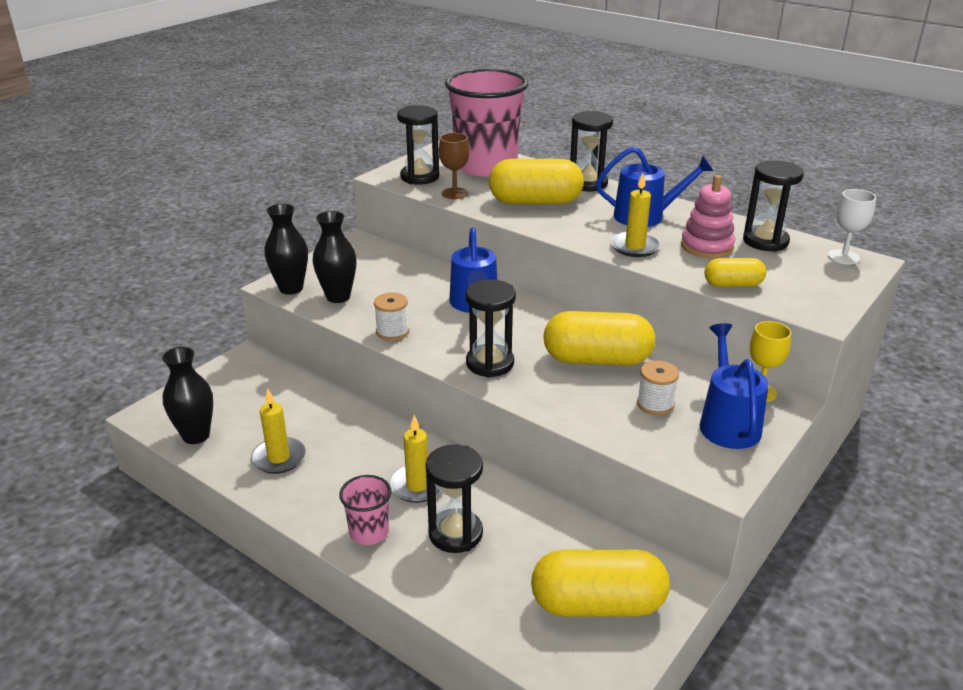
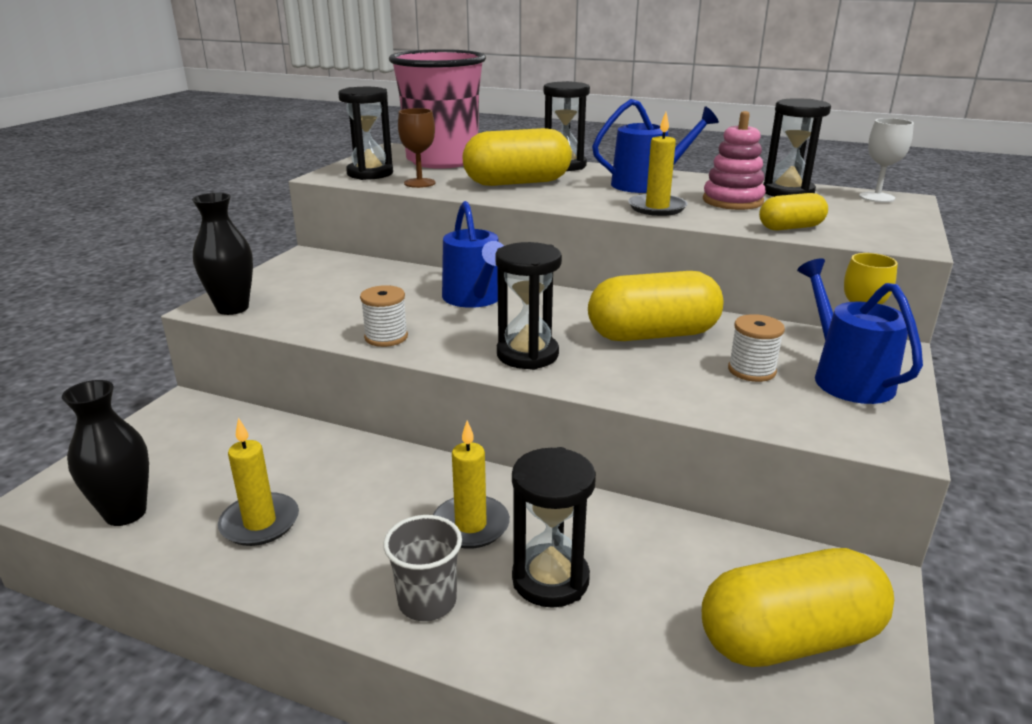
camera: 15 degrees left, 5 degrees down
black vase [313,211,357,303] -> none
pink cup [339,475,392,545] -> grey cup [383,515,462,621]

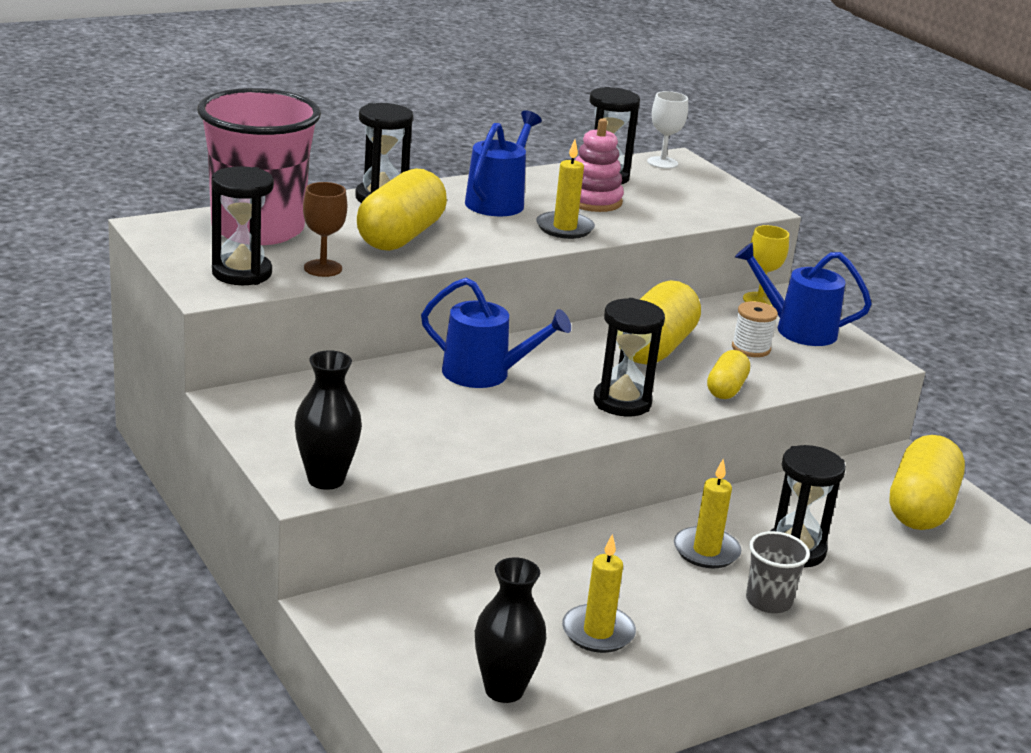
camera: 55 degrees left, 0 degrees up
white spool [360,285,408,347] -> none
yellow capsule [759,193,828,231] -> yellow capsule moved to [707,350,750,399]

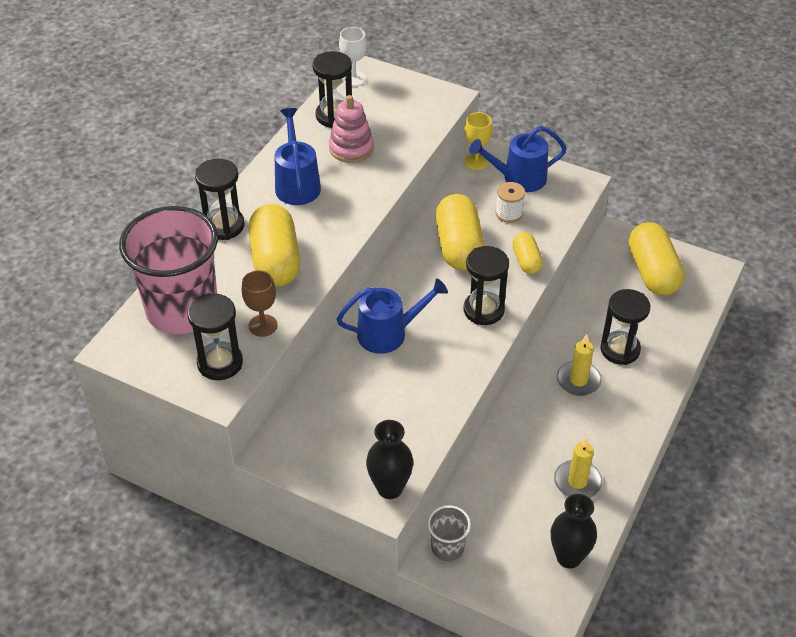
camera: 30 degrees left, 20 degrees up
yellow candle [536,140,595,239] -> none
grey cup [746,531,810,613] -> grey cup moved to [427,505,471,561]

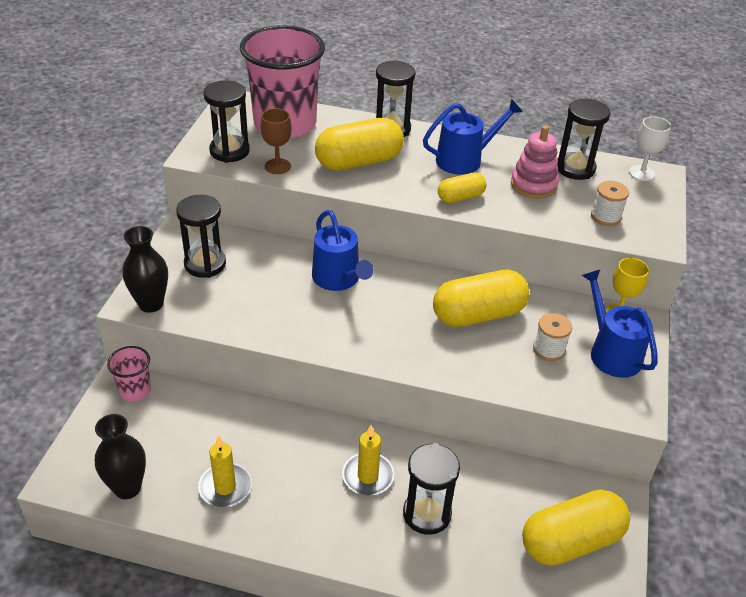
camera: 75 degrees right, 5 degrees down
grey cup [427,505,471,561] -> pink cup [107,346,151,401]
black hourglass [464,246,509,325] -> black hourglass moved to [176,195,226,278]
yellow capsule [513,232,543,274] -> yellow capsule moved to [438,173,486,203]
none -> white spool [591,181,629,226]

